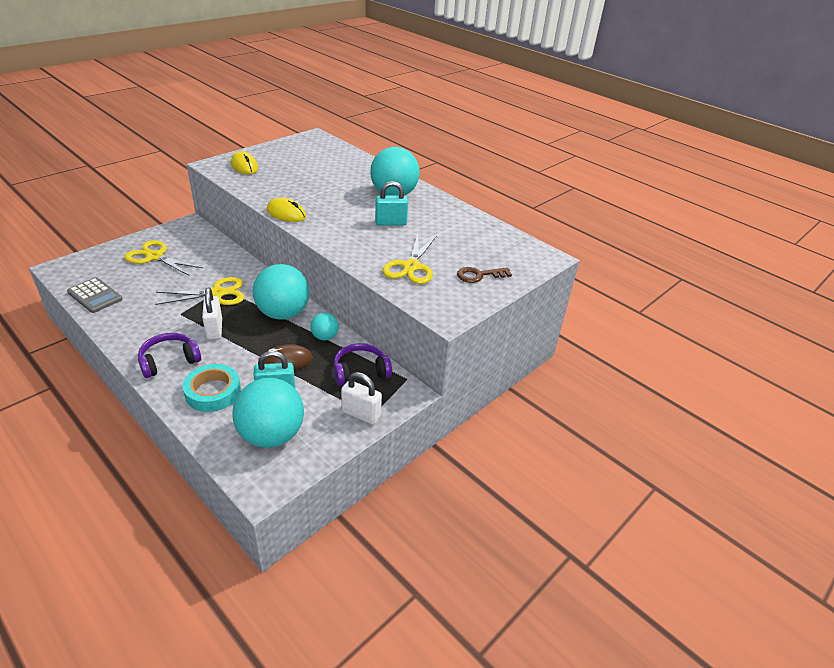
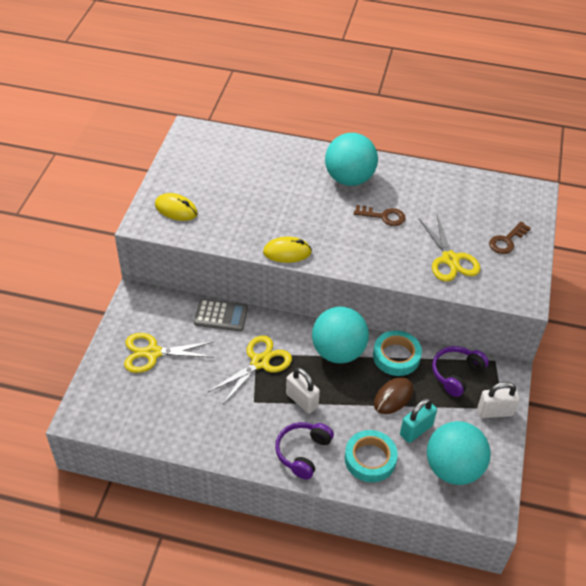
camera: 30 degrees left, 10 degrees up
grey calculator [67,277,123,313] -> grey calculator moved to [194,299,248,331]
turquoise ball [310,313,339,341] -> turquoise tape [373,330,422,376]
turquoise padlock [375,181,408,225] -> brown key [354,205,406,226]

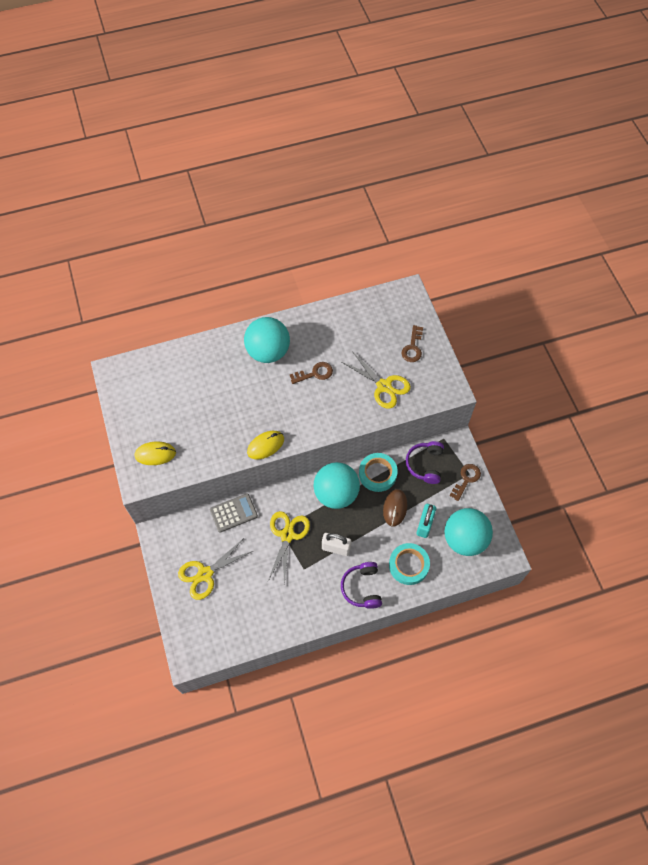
camera: 30 degrees left, 15 degrees up
white padlock [478,382,519,418] -> brown key [449,464,481,501]

